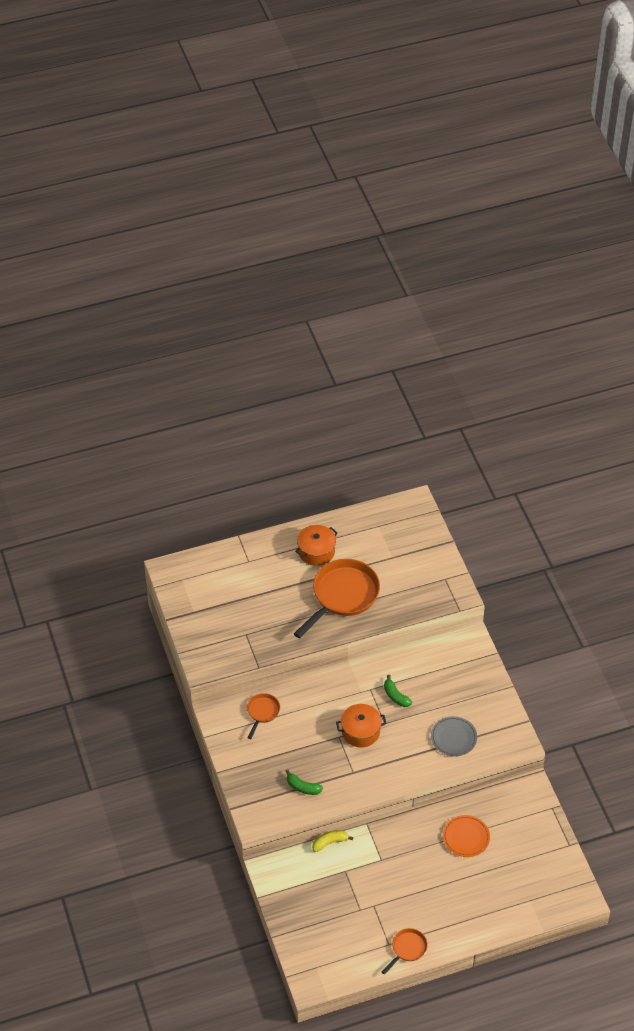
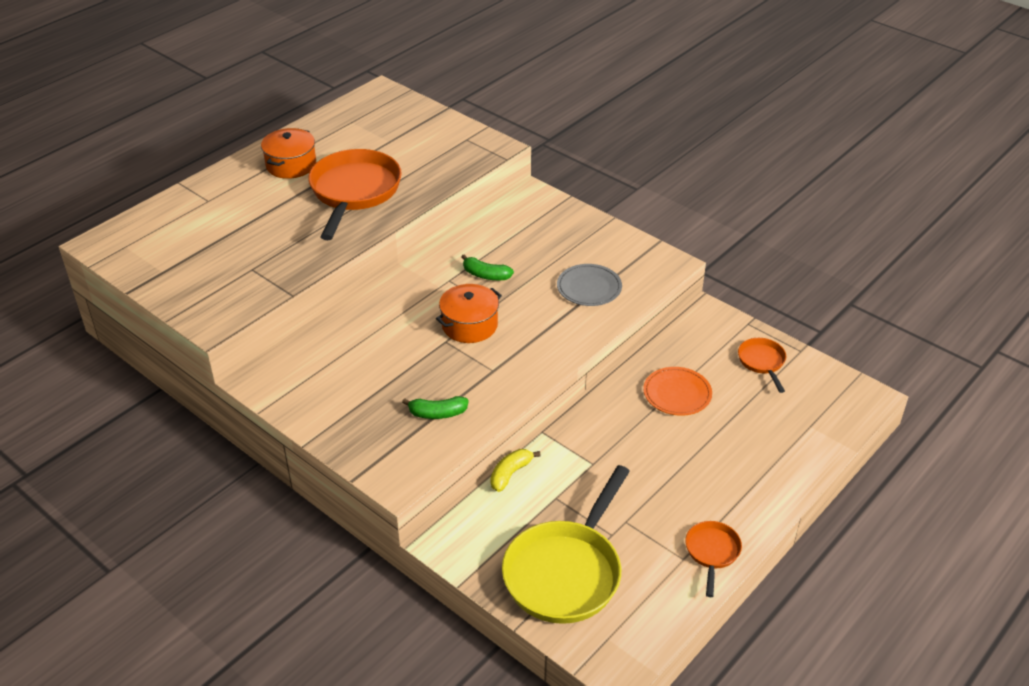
camera: 30 degrees left, 10 degrees down
orange pan [247,693,280,739] -> orange pan moved to [738,338,786,393]
none -> yellow pan [502,465,630,624]

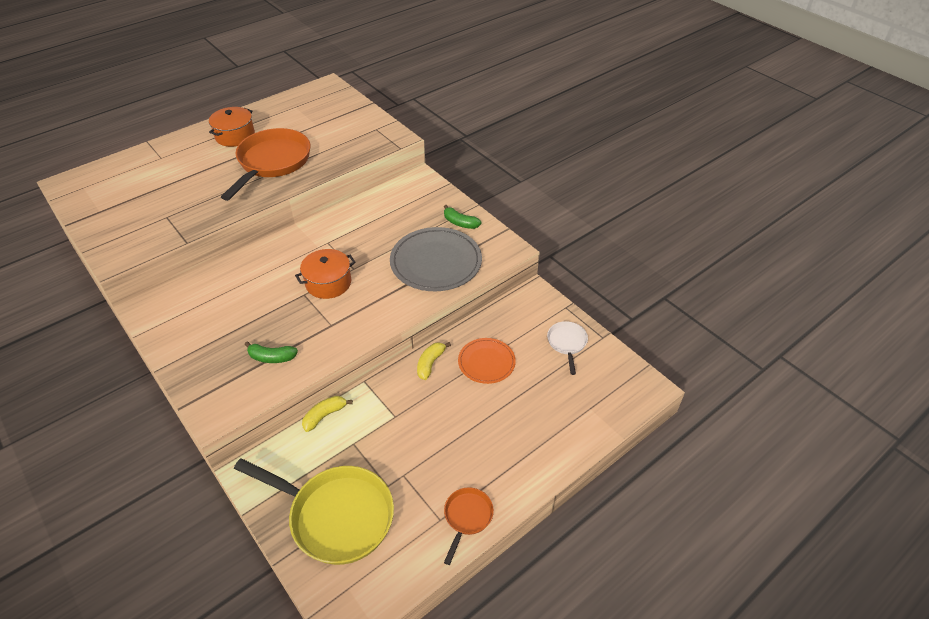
camera: 10 degrees right, 5 degrees up
green banana [461,254,514,280] -> green banana moved to [444,205,481,229]
yellow pan [502,465,630,624] -> yellow pan turned 105 degrees counterclockwise [234,458,394,565]
grey plate [557,264,622,306] -> grey plate [390,227,482,291], size x1.71
orange pan [738,338,786,393] -> white pan [547,321,588,375]
none -> yellow banana [417,342,451,380]

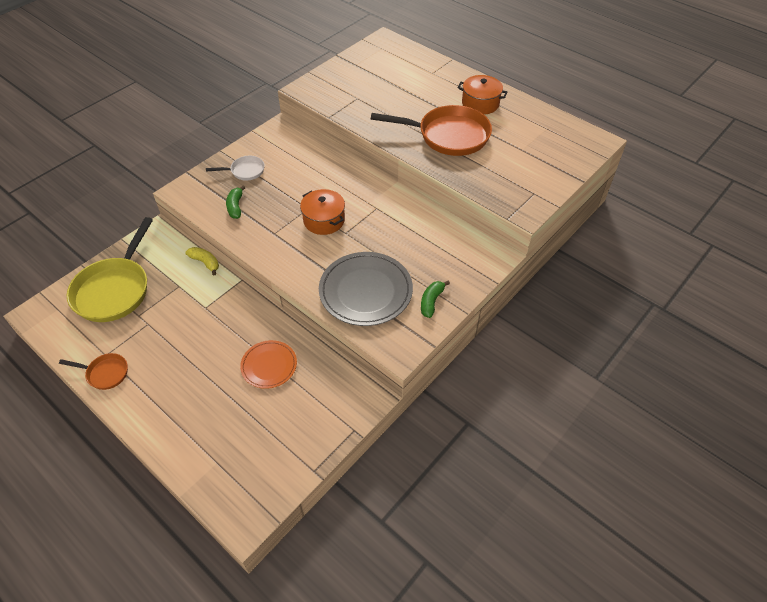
camera: 80 degrees right, 5 degrees up
yellow banana [417,342,451,380] -> none
white pan [547,321,588,375] -> white pan moved to [206,156,265,181]

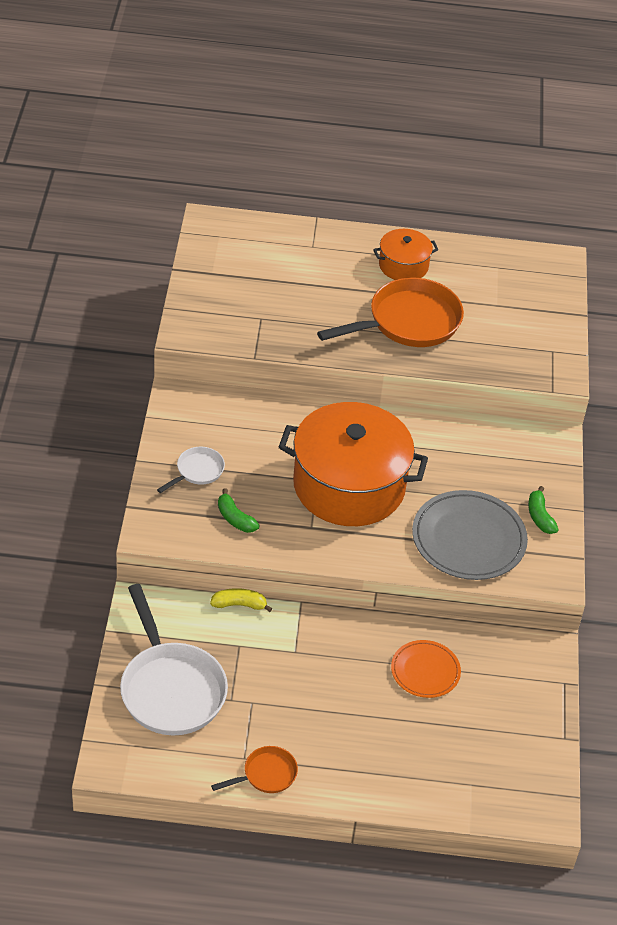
camera: 40 degrees left, 5 degrees down
yellow pan [67,217,153,322] -> white pan [120,584,228,735]
orange pot [300,189,345,235] -> orange pot [279,402,428,526], size x2.05

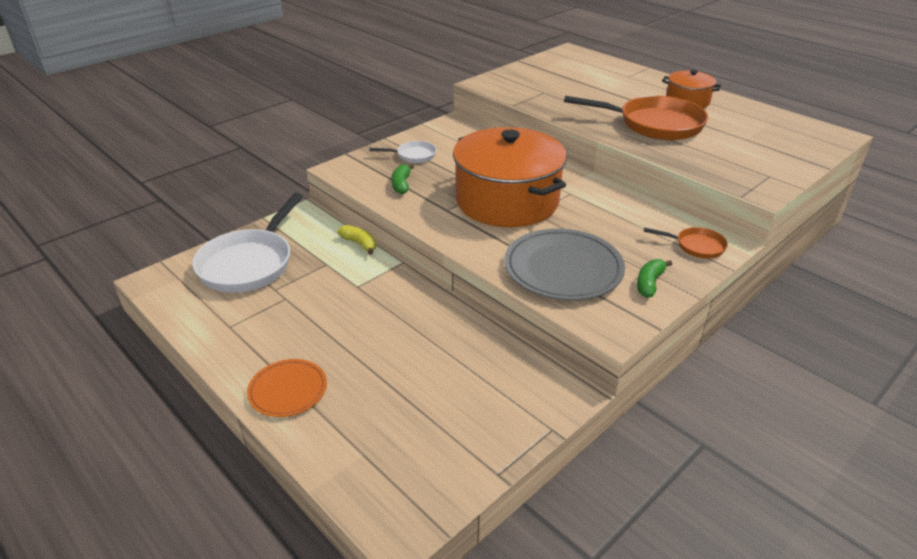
camera: 45 degrees right, 10 degrees down
orange pan [211,746,298,793] -> orange pan moved to [644,227,728,259]
orange plate [391,640,461,698] -> orange plate moved to [247,359,327,417]

